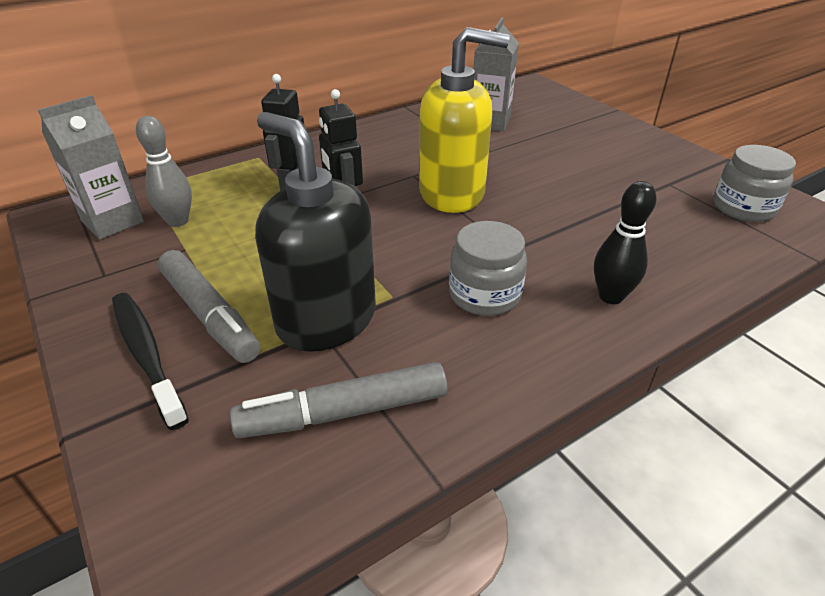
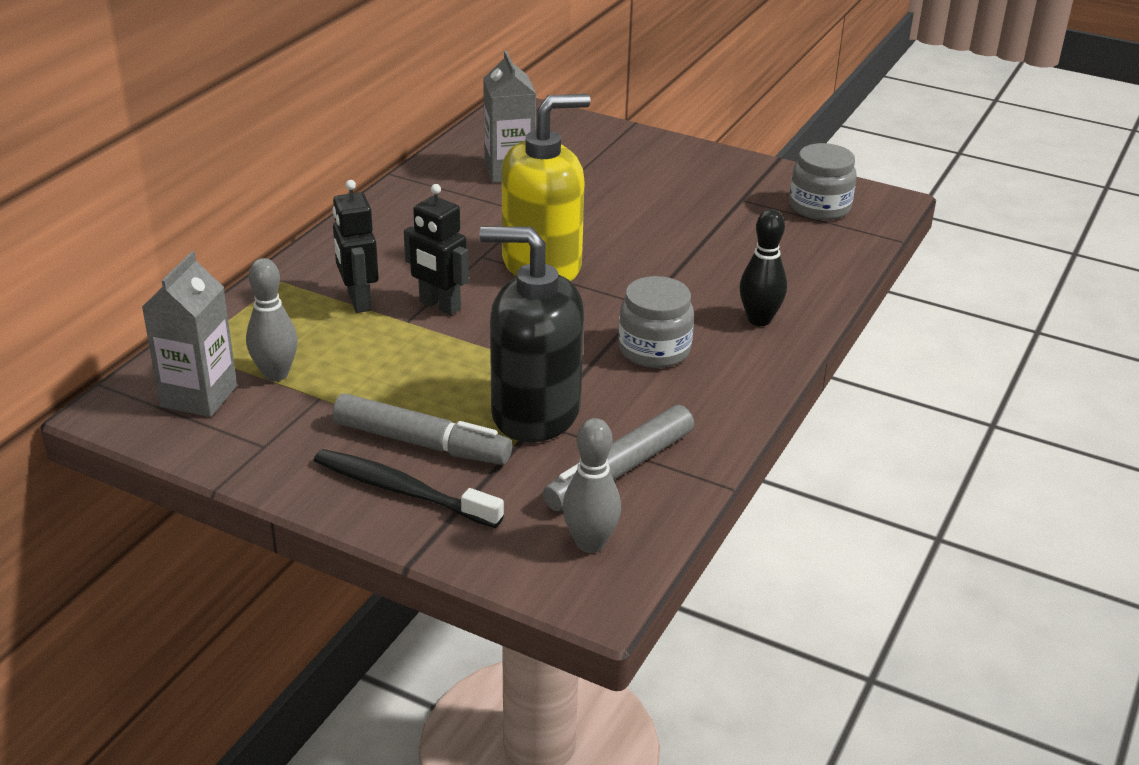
camera: 30 degrees left, 5 degrees down
none -> grey bowling pin [562,418,621,553]

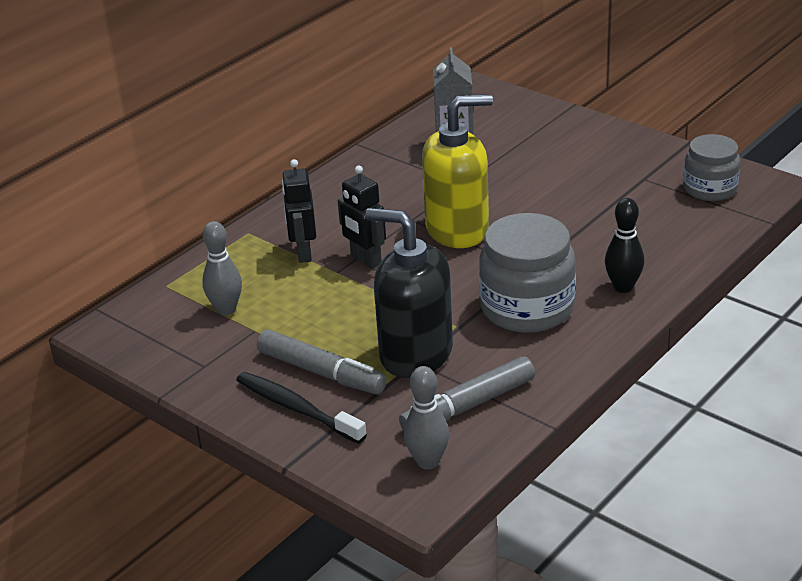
camera: 15 degrees right, 0 degrees up
grey carton [142,251,237,417] -> none
grey jar [619,276,694,368] -> grey jar [479,213,576,333], size x1.58

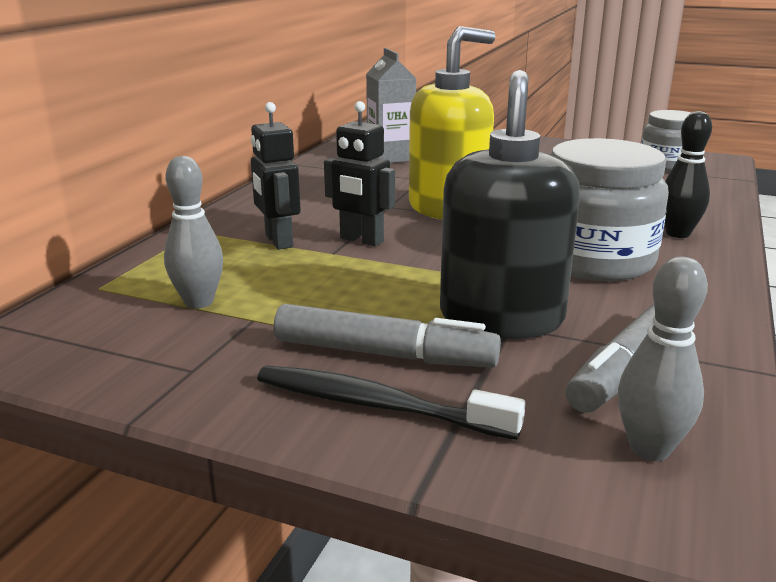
camera: 20 degrees left, 10 degrees down
black soap dispenser [365,208,453,378] -> black soap dispenser turned 90 degrees clockwise [440,70,580,339]

